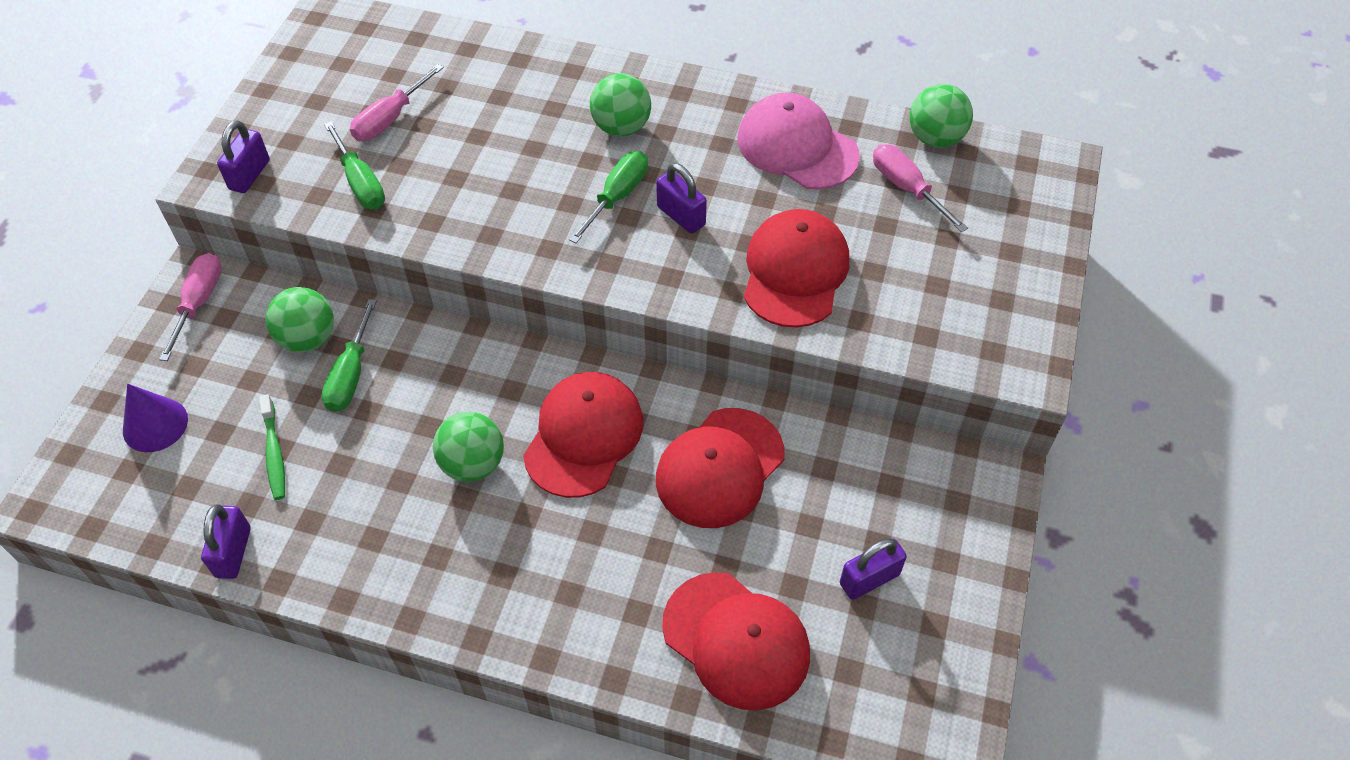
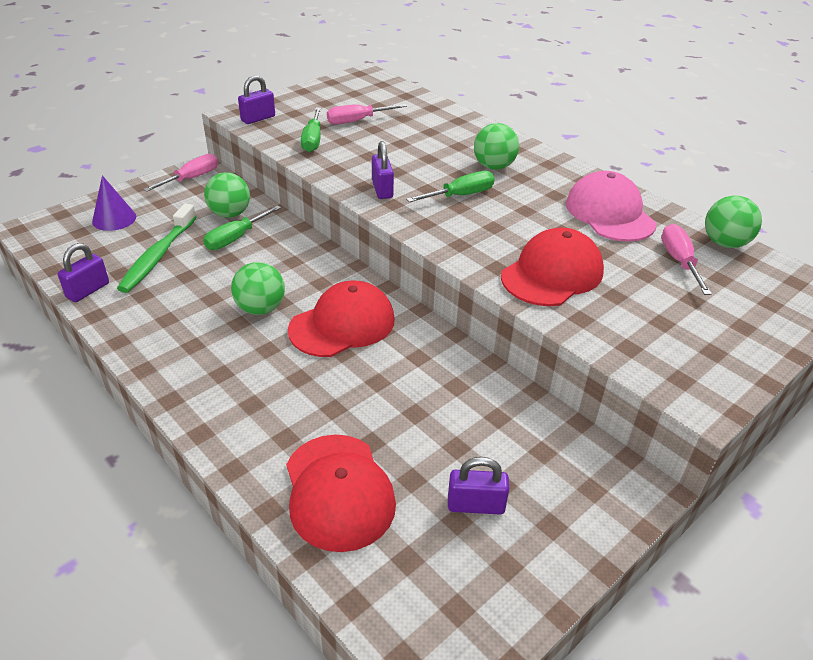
camera: 30 degrees right, 15 degrees down
green toothbrush [259,394,285,500] -> green toothbrush [117,203,197,293], size x1.67
purple padlock [656,163,707,234] -> purple padlock moved to [372,141,394,199]
red cap [656,408,784,528] -> none

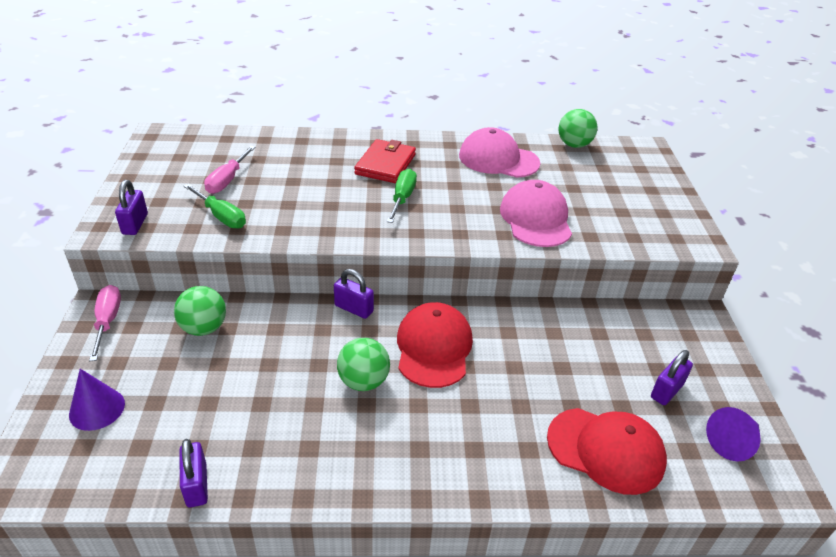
camera: 50 degrees left, 0 degrees up
green toothbrush [117,203,197,293] -> none
green screwdriver [203,205,281,250] -> none
purple padlock [372,141,394,199] -> purple padlock moved to [334,269,374,319]
green ball [474,123,519,170] -> red wallet [354,139,416,183]
red cap [501,228,604,306] -> pink cap [500,180,572,247]
pink screwdriver [661,224,712,295] -> none
none -> purple cone [706,407,761,461]

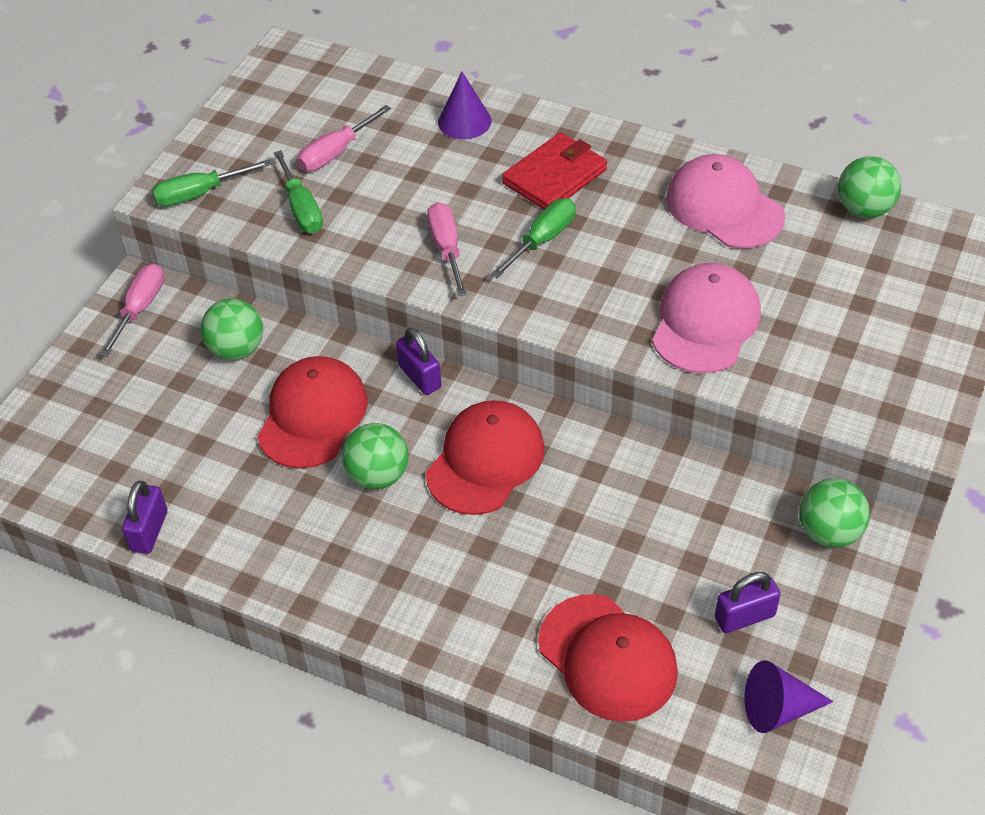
camera: 30 degrees right, 10 degrees up
purple cone [69,369,125,431] -> purple cone moved to [438,72,492,139]
purple padlock [115,180,148,235] -> green screwdriver [152,159,272,206]
none -> red cap [257,356,368,469]
none -> pink screwdriver [427,202,467,296]
none -> green ball [799,479,870,548]

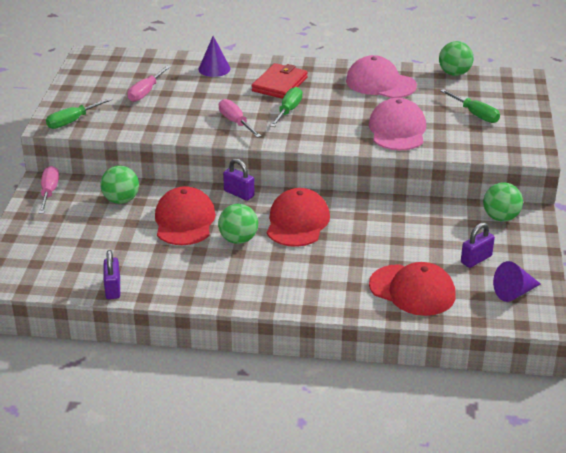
camera: 20 degrees left, 15 degrees down
green screwdriver [274,150,323,233] -> green screwdriver moved to [440,89,500,123]

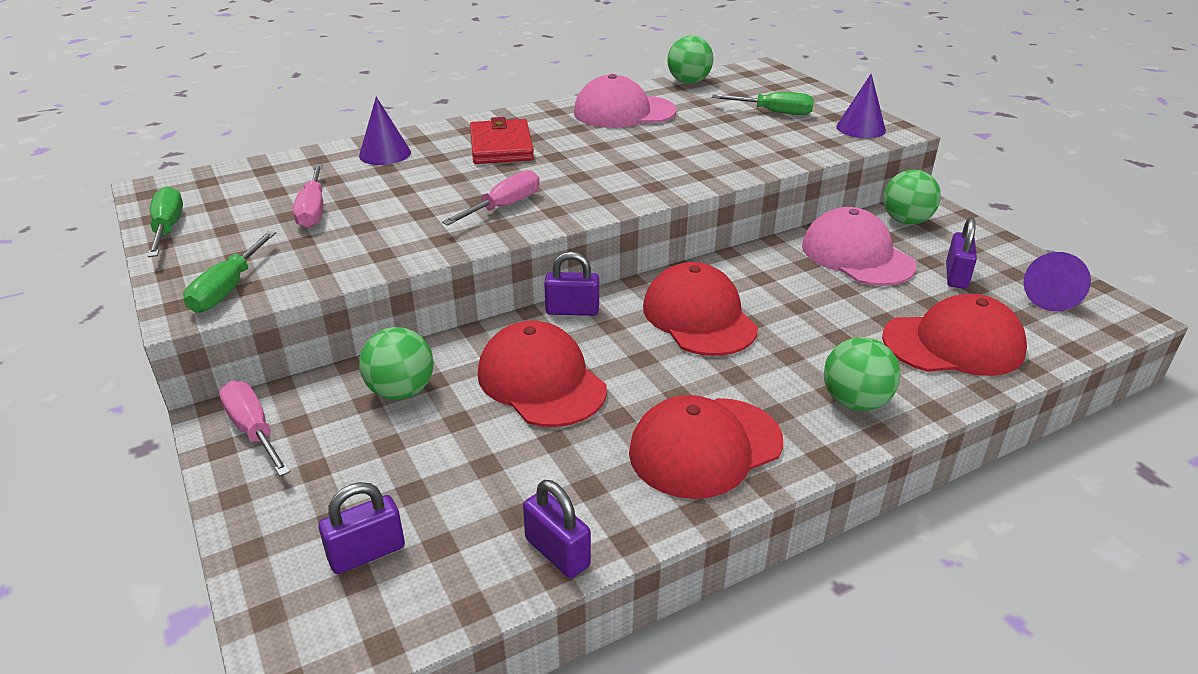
camera: 35 degrees left, 0 degrees up
green ball [218,204,258,244] -> green ball moved to [824,337,900,411]
pink screwdriver [219,99,261,138] -> pink screwdriver turned 105 degrees clockwise [442,170,540,225]
green screwdriver [270,87,302,127] -> green screwdriver moved to [148,186,183,257]
pink cap [369,98,426,150] -> pink cap moved to [802,207,916,286]
none -> purple padlock [318,482,405,574]
none -> red cap [629,395,783,499]
none -> purple cone [836,74,886,138]

